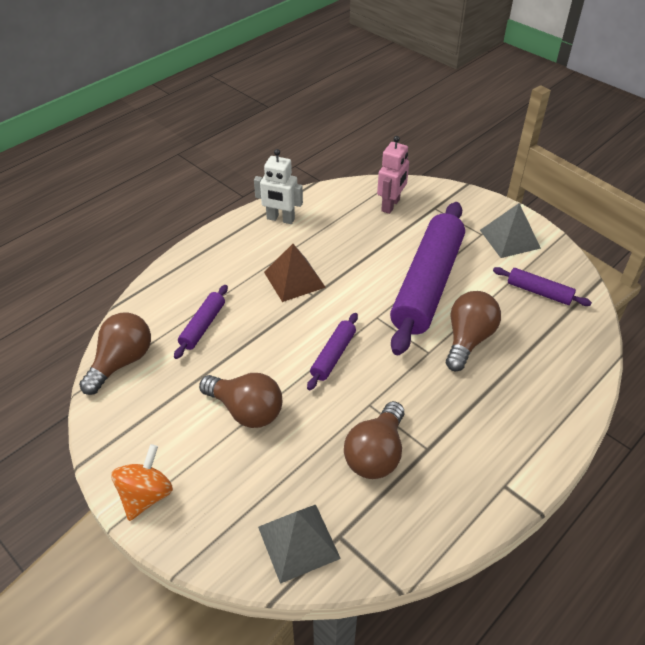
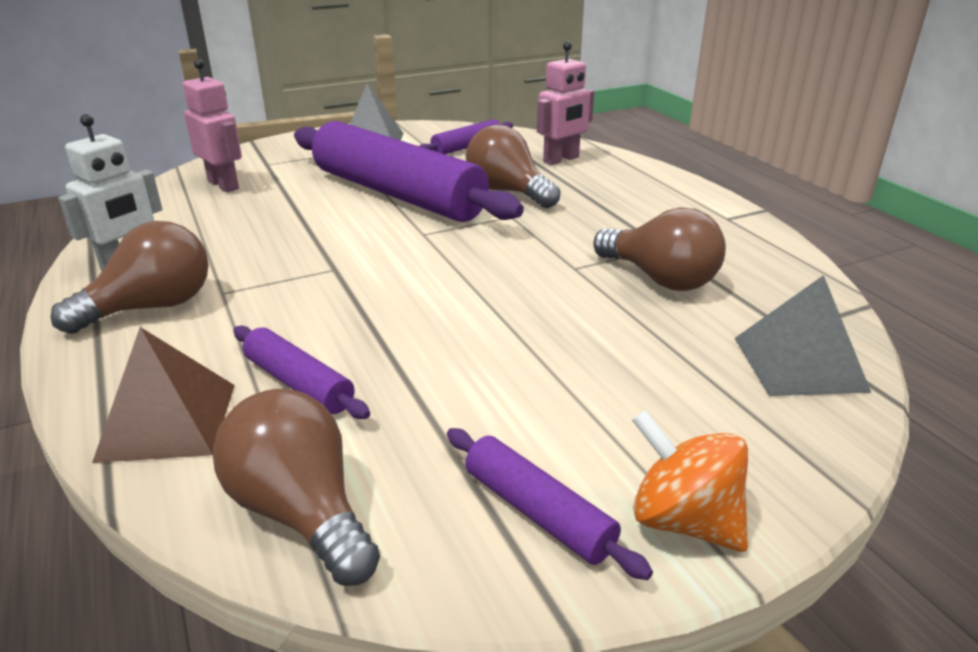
camera: 70 degrees left, 15 degrees down
brown light bulb [199,373,282,428] -> brown light bulb moved to [51,221,209,334]
brown pyramid [264,244,326,302] -> brown pyramid moved to [92,327,235,463]
purple rolling pin [307,313,358,390] -> purple rolling pin moved to [447,428,653,580]
none -> pink robot [537,41,594,165]

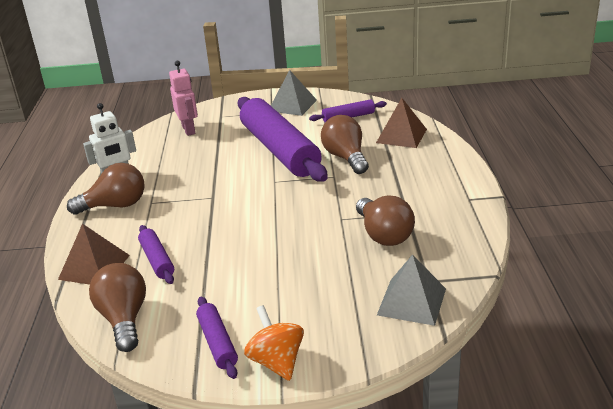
camera: 25 degrees right, 0 degrees up
pink robot [537,41,594,165] -> brown pyramid [376,98,427,148]

